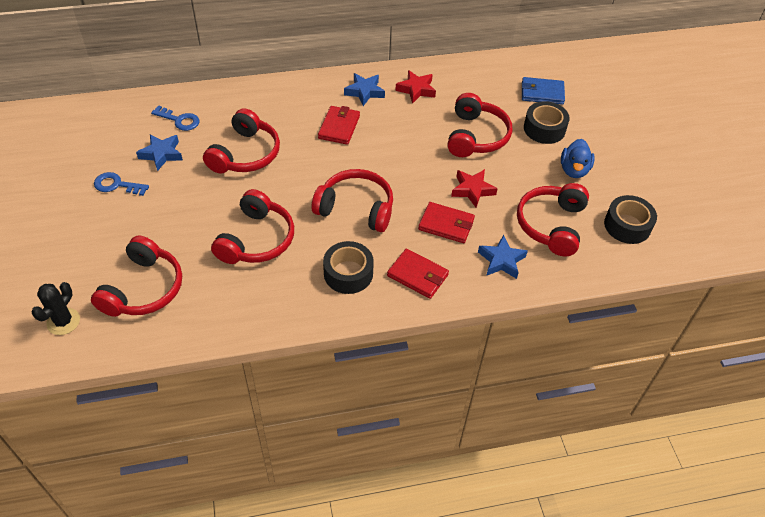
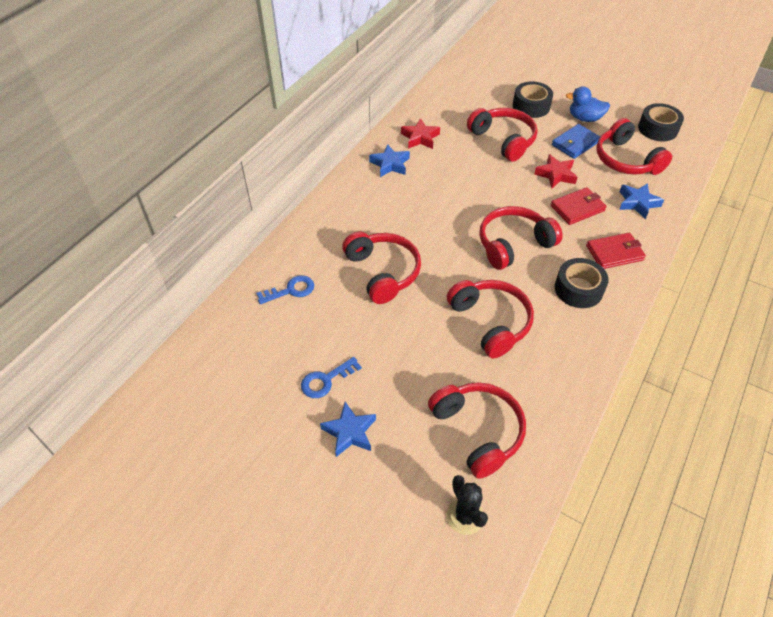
camera: 45 degrees left, 0 degrees up
blue star [136,134,183,171] -> blue star moved to [320,402,376,457]
red wallet [318,106,360,145] -> none
blue wallet [522,77,565,105] -> blue wallet moved to [552,124,600,159]
blue duck [561,139,595,178] -> blue duck turned 135 degrees clockwise [566,86,610,122]

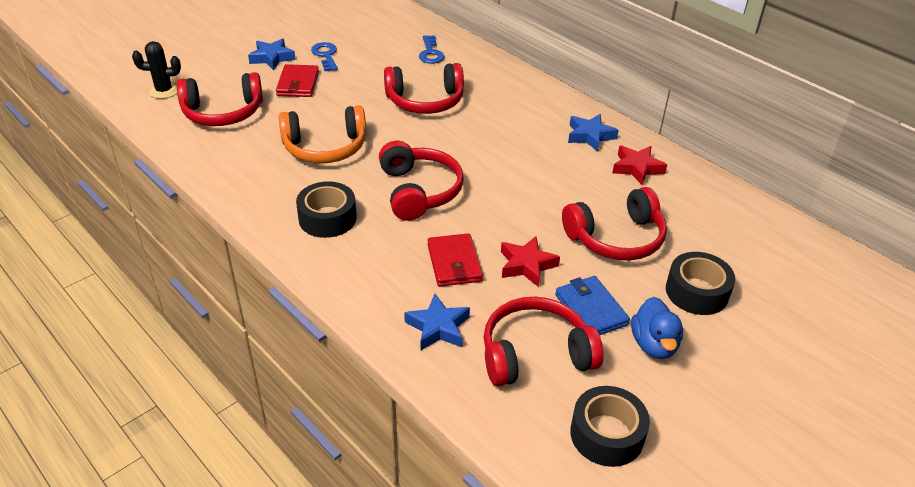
camera: 105 degrees right, 10 degrees down
red headphones [447,280,534,358] -> orange headphones [279,105,366,163]
blue duck [566,86,610,122] -> blue duck turned 150 degrees clockwise [631,297,683,359]
red wallet [586,232,646,269] -> red wallet moved to [276,64,319,97]

